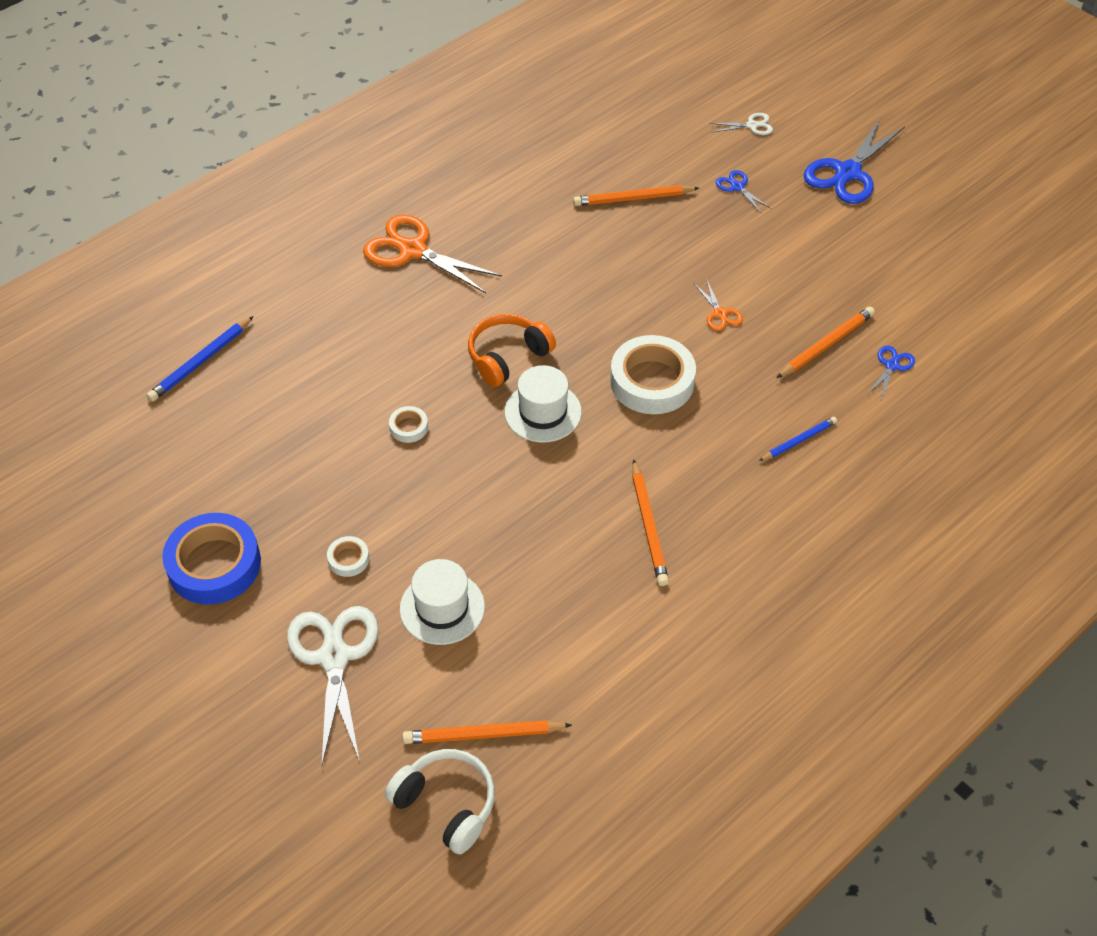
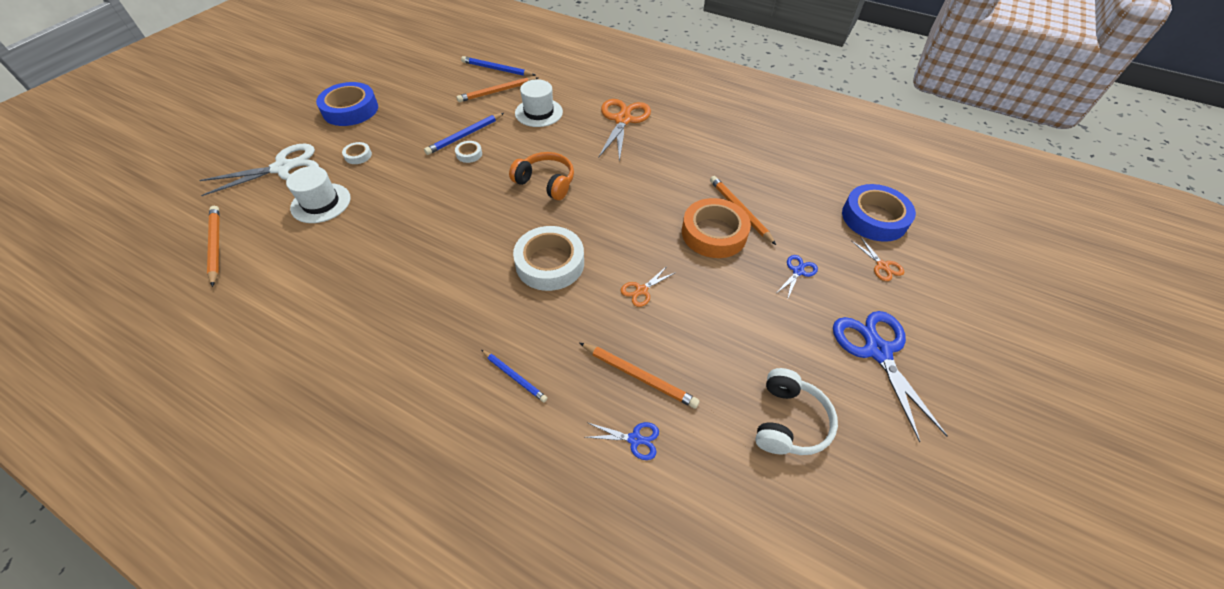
camera: 70 degrees right, 0 degrees up
white headphones [385,749,495,854] -> white headphones moved to [755,368,838,455]
white hat [505,365,582,442] -> white hat moved to [515,79,563,127]
orange pencil [632,459,669,586] -> orange pencil moved to [457,77,538,102]
white scissors [709,113,773,135] -> orange scissors [852,237,904,281]
blue scissors [804,117,905,204] -> blue scissors turned 60 degrees clockwise [833,311,948,442]
none -> blue pencil [424,113,504,155]
none -> orange tape [682,198,751,258]
none -> blue tape [842,184,916,242]

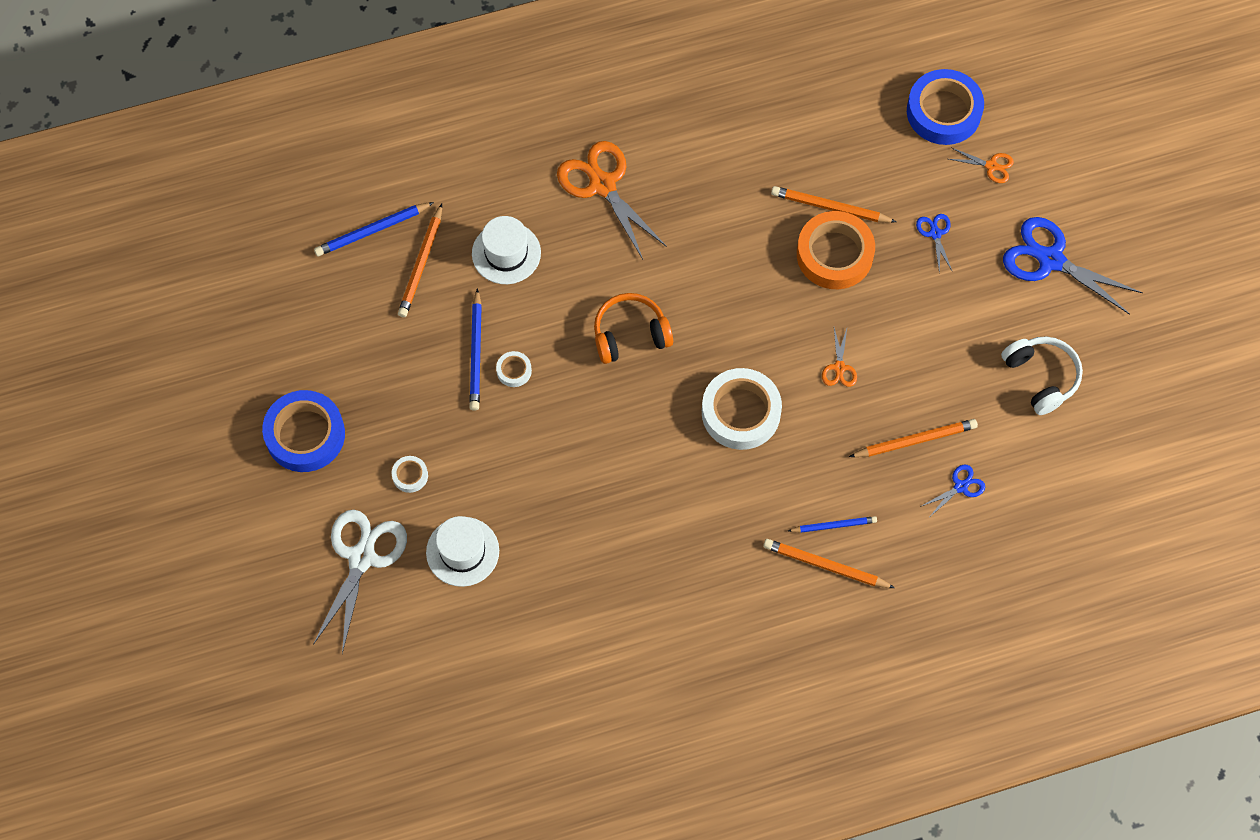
camera: 45 degrees left, 15 degrees up
orange pencil [207,206,220,287] -> orange pencil moved to [763,539,895,588]

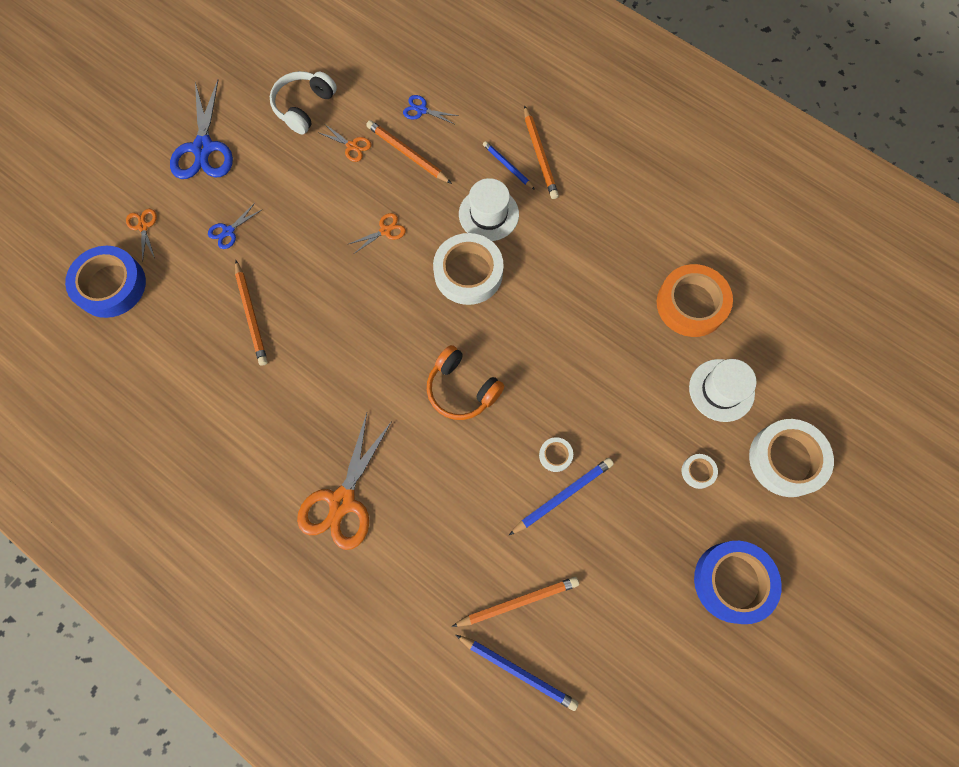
camera: 125 degrees left, 5 degrees up
white scissors [313,510,407,654] -> white tape [749,419,834,497]
white hat [472,216,541,284] -> white hat moved to [459,178,519,241]
orange tape [797,211,875,289] -> orange tape moved to [657,264,733,337]
none -> orange scissors [319,125,372,162]

